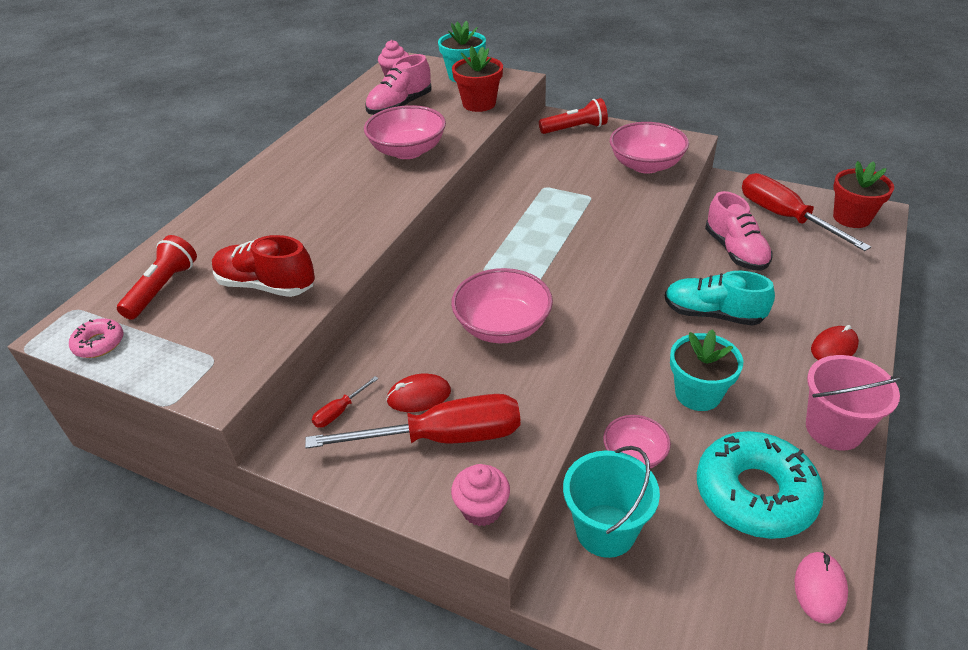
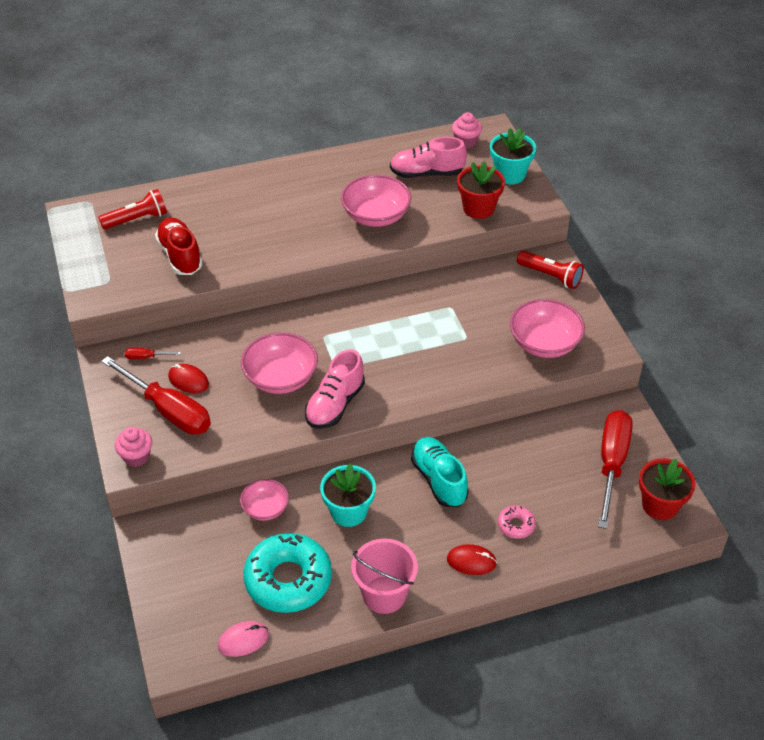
camera: 45 degrees right, 5 degrees up
pink donut [69,318,123,358] -> pink donut moved to [498,505,536,539]
turquoise bucket [563,446,660,558] -> none
pink shoe [705,191,773,271] -> pink shoe moved to [305,349,365,429]

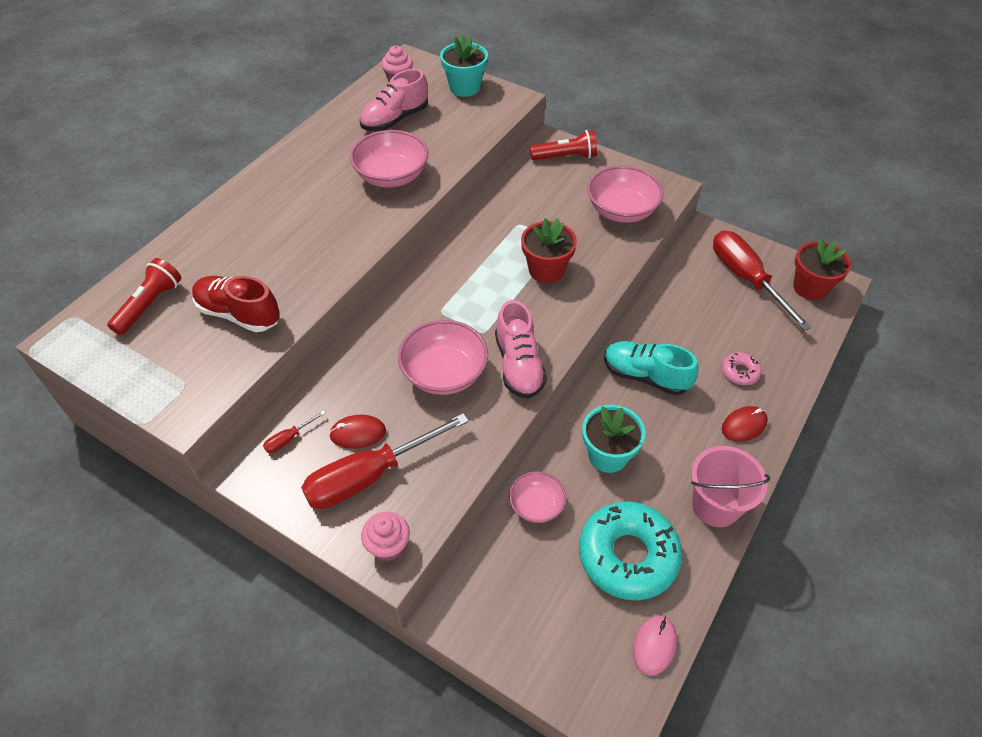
camera: 40 degrees left, 5 degrees up
red screwdriver [101,356,211,435] -> red screwdriver turned 150 degrees clockwise [301,413,469,509]
red flower pot [457,161,505,219] -> red flower pot moved to [521,218,577,283]

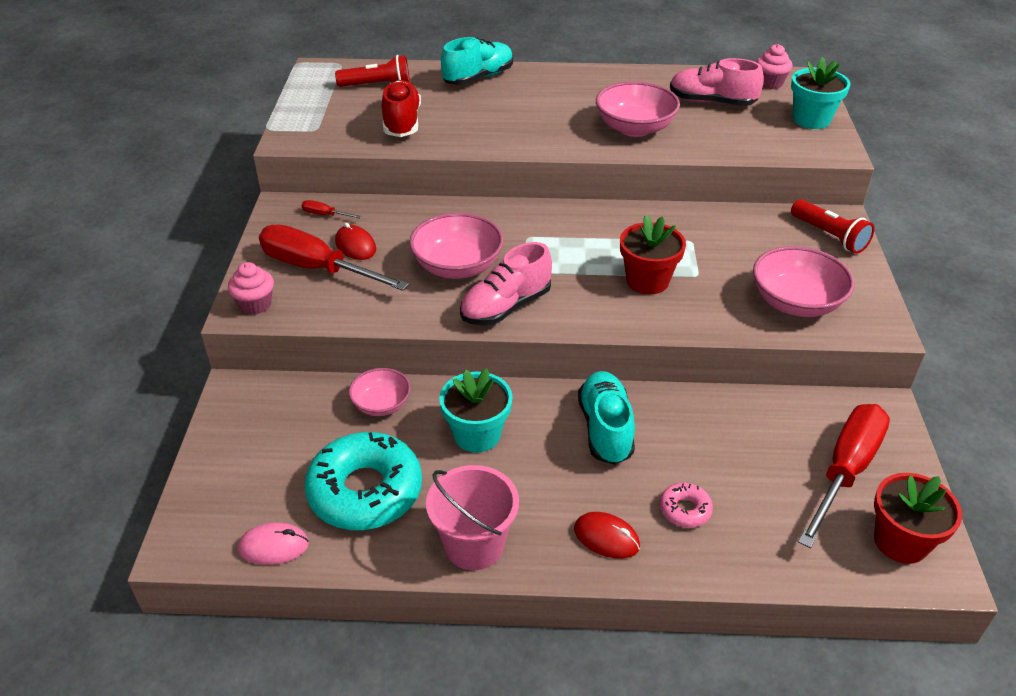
camera: 60 degrees right, 10 degrees down
none -> turquoise shoe [441,37,513,85]

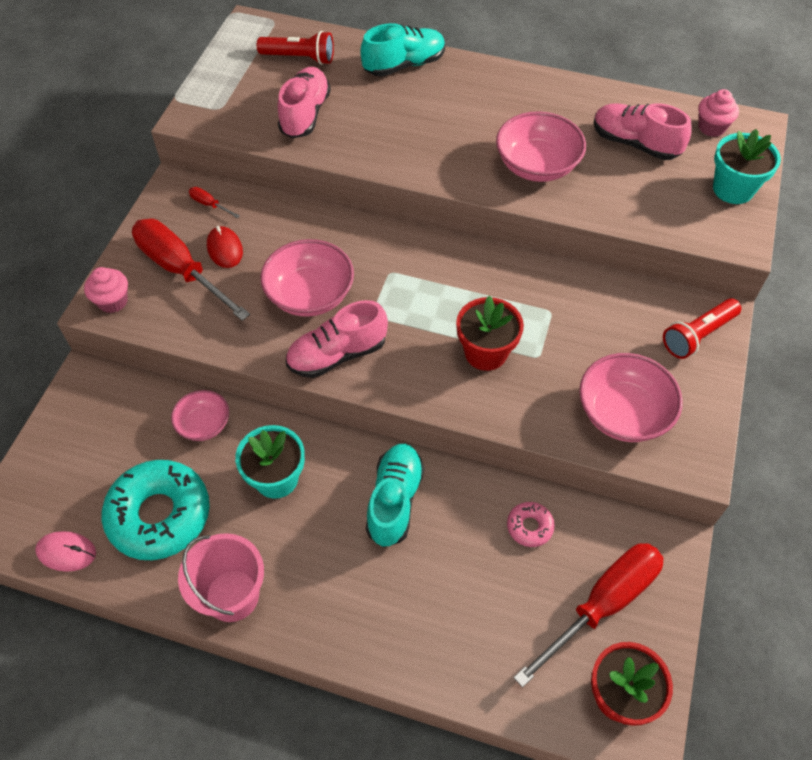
camera: 15 degrees right, 15 degrees up
red shoe [382,80,421,137] -> pink shoe [278,67,331,138]
red mouse [574,512,640,559] -> none
pink donut [659,482,713,528] -> pink donut moved to [507,502,555,547]
red flashlight [791,199,875,254] -> red flashlight turned 75 degrees clockwise [663,298,741,359]

